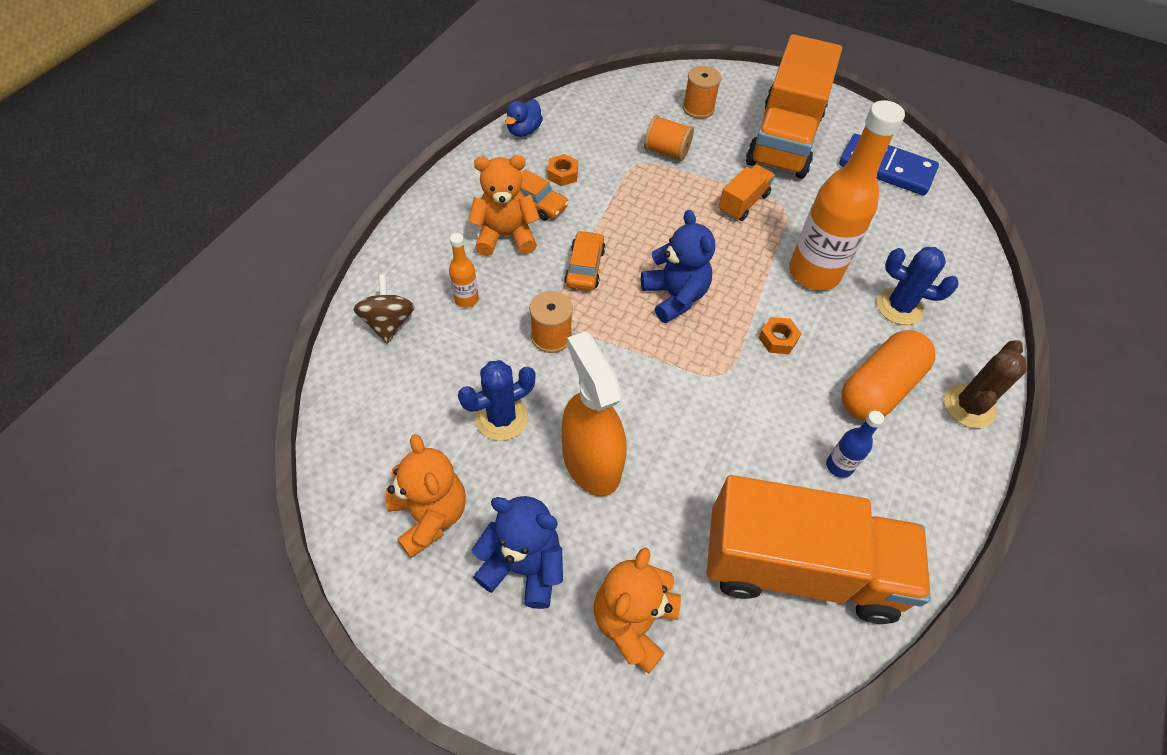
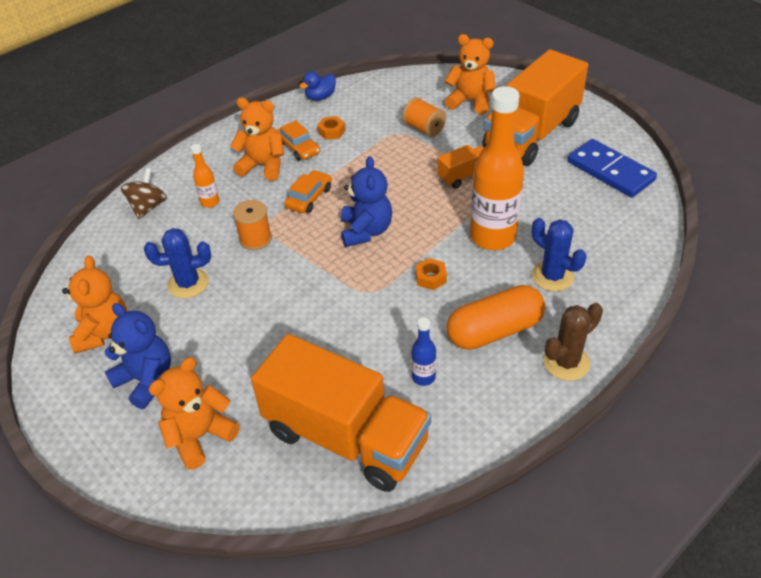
camera: 25 degrees right, 10 degrees down
orange spray bottle [562,331,627,496] -> none
orange spool [683,66,721,119] -> orange teddy bear [445,34,496,114]

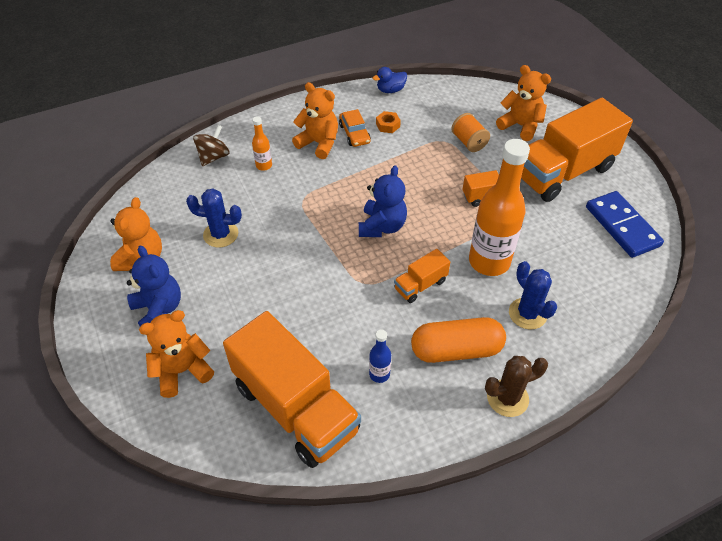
camera: 15 degrees right, 5 degrees up
orange spool [233,200,272,250] -> none
orange car [284,170,332,213] -> none
orange nut [415,258,447,290] -> orange truck [394,249,450,303]

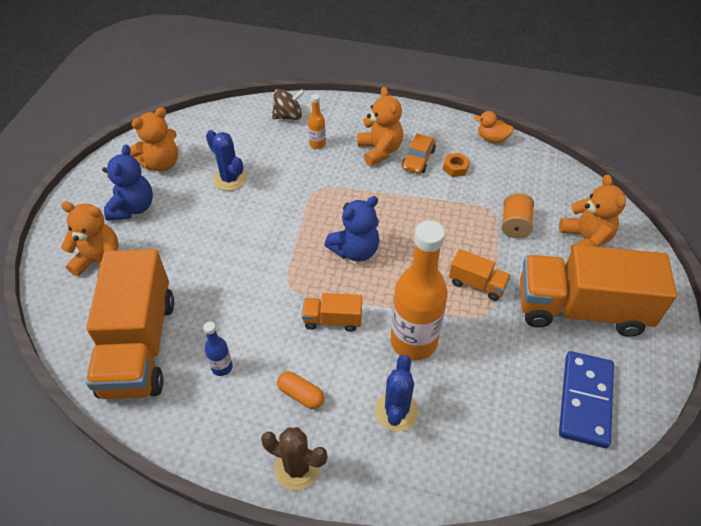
camera: 40 degrees right, 0 degrees up
blue duck [372,67,407,93] -> orange duck [474,111,514,143]
orange capsule [411,317,506,363] -> orange capsule [277,371,324,409], size x0.52

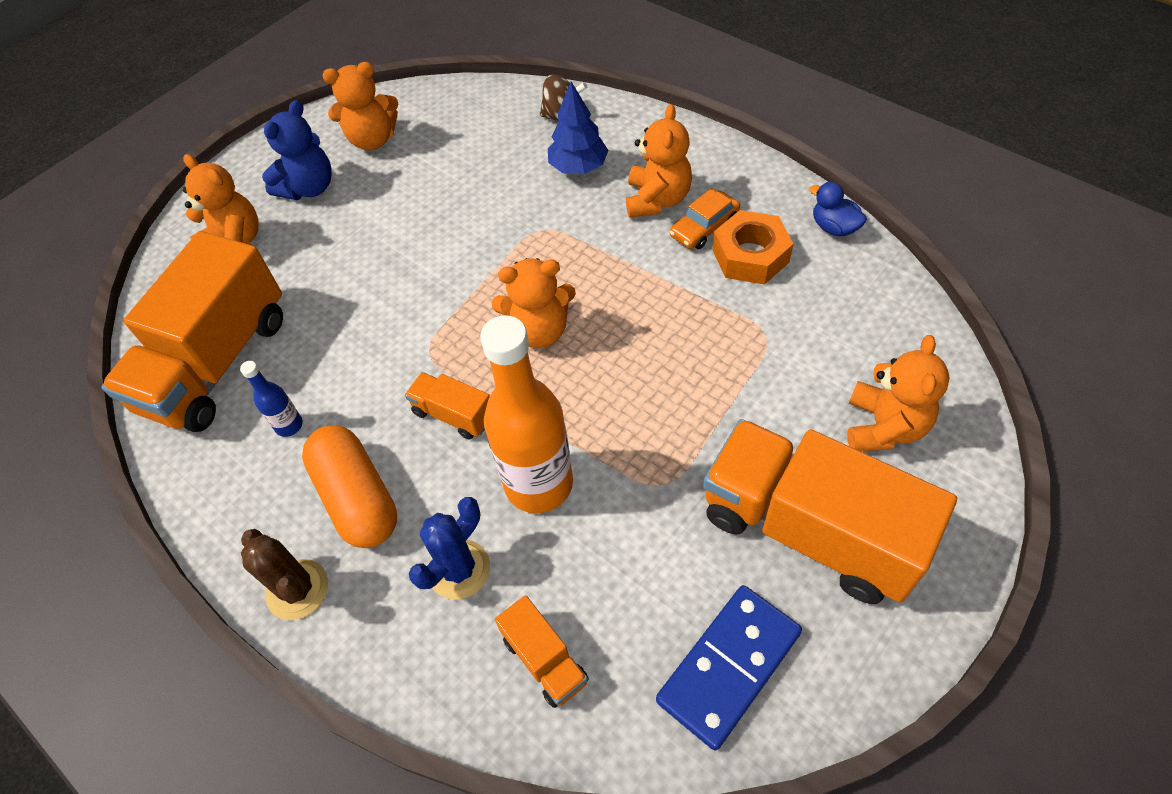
camera: 30 degrees right, 5 degrees up
blue cactus [206,130,247,191] -> none
orange capsule [277,371,324,409] -> orange capsule [302,426,397,548], size x1.92
orange bottle [308,94,326,149] -> blue tree [548,81,609,174]
blue teddy bear [324,196,380,262] -> orange teddy bear [492,258,576,348]
orange nut [443,153,470,177] -> orange nut [712,210,793,285], size x1.87
orange truck [449,249,511,301] -> orange truck moved to [495,595,588,708]
orange duck [474,111,514,143] -> blue duck [809,182,867,237]
orange spool [501,193,534,238] -> none

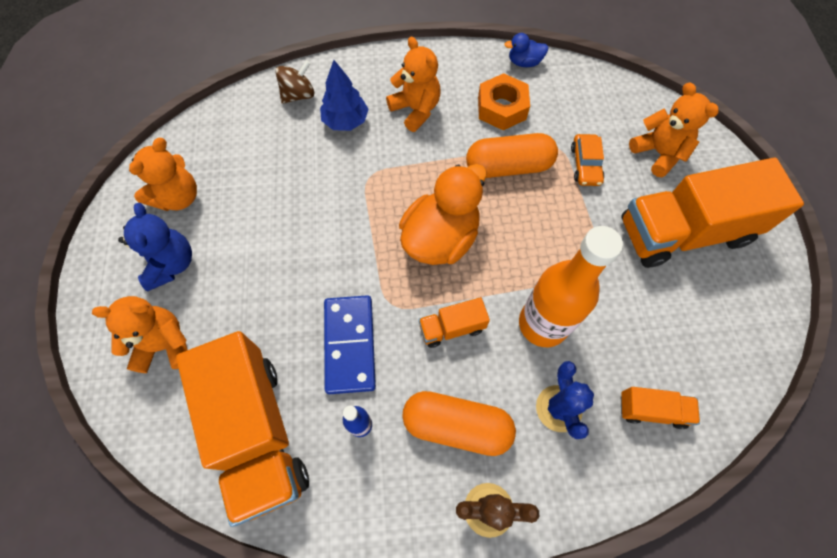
camera: 50 degrees left, 10 degrees up
orange teddy bear [492,258,576,348] -> orange duck [399,164,487,265]
blue domino [656,585,802,750] -> blue domino moved to [324,295,376,394]
orange car [670,188,740,249] -> orange car moved to [571,134,604,186]
none -> orange capsule [466,133,558,178]

